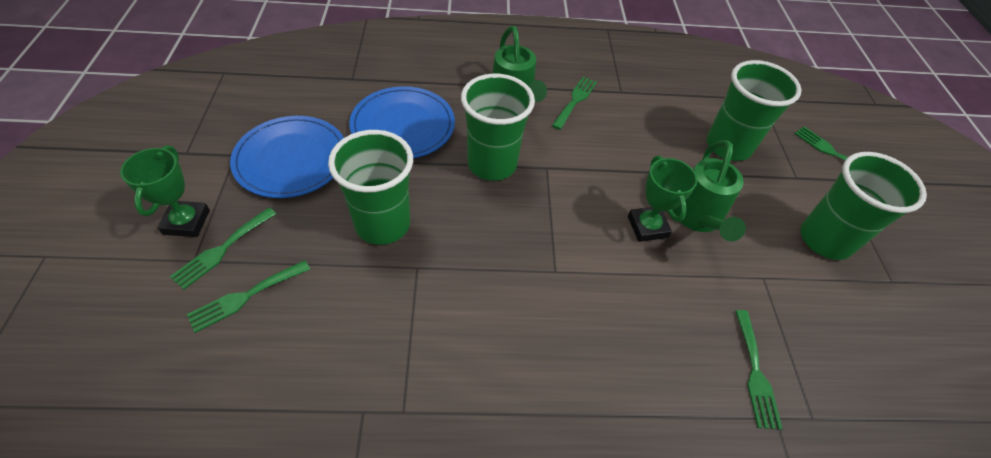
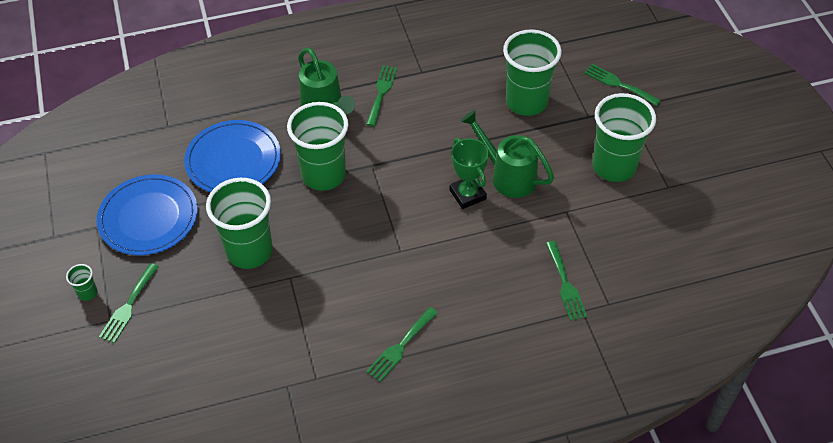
camera: 10 degrees left, 0 degrees up
green trophy [120,145,210,237] -> green cup [66,264,98,301]
green fork [187,260,310,333] -> green fork moved to [366,307,438,382]
green watering can [673,140,746,241] -> green watering can turned 135 degrees clockwise [461,110,554,198]

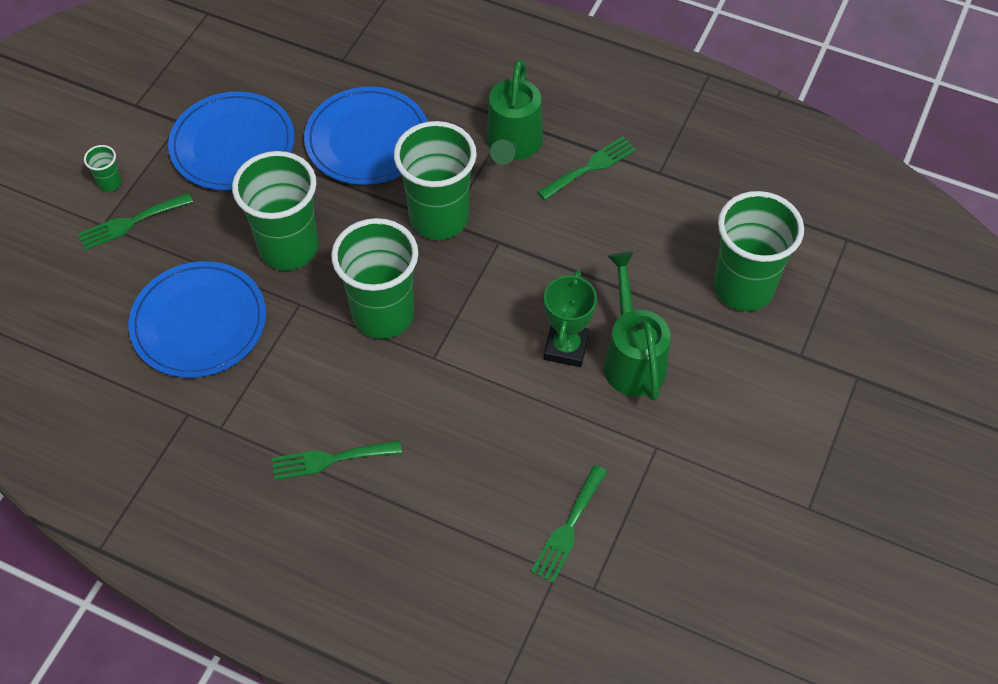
camera: 40 degrees right, 5 degrees up
green fork [584,64,661,106] -> none
green cup [592,93,656,182] -> green cup moved to [331,218,418,339]
none -> blue plate [128,261,266,378]

